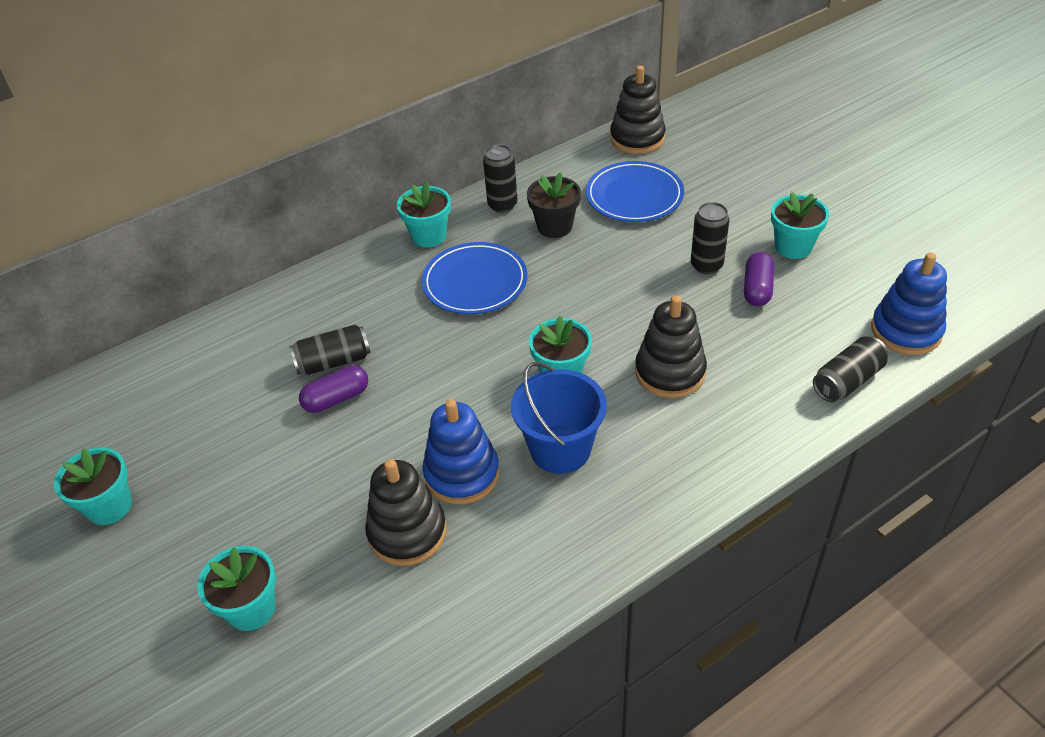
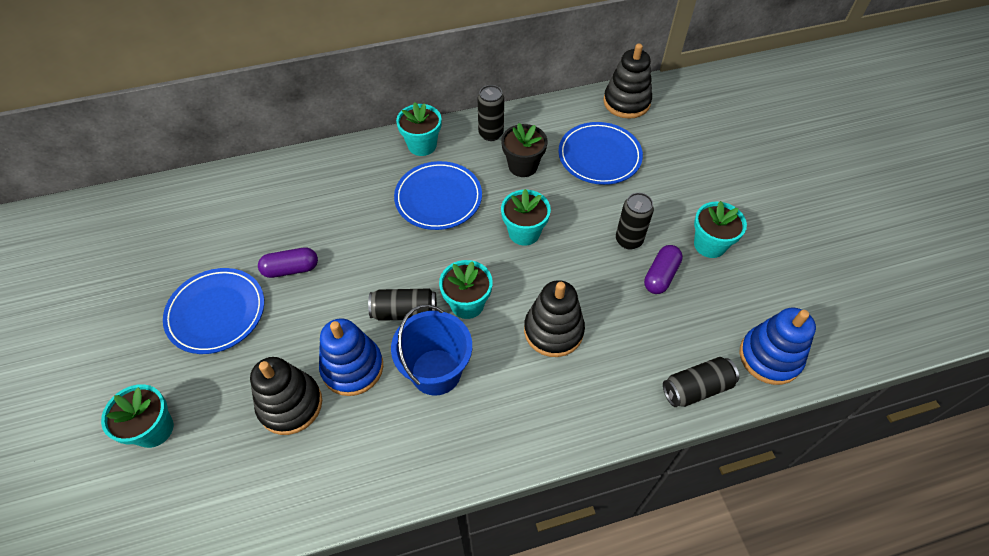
camera: 15 degrees right, 10 degrees up
turquoise flower pot [54,447,132,525] -> turquoise flower pot moved to [501,189,551,246]
black can [289,325,371,375] -> black can moved to [368,288,437,321]
none -> blue plate [163,268,264,354]

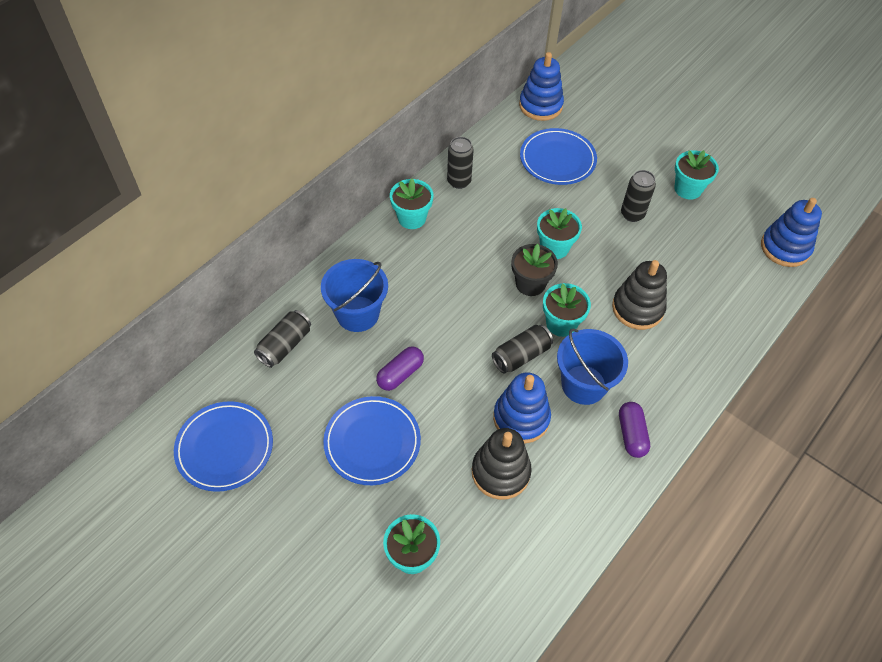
camera: 35 degrees left, 0 degrees up
blue plate [394,161,482,230] -> blue plate moved to [174,401,273,492]
black flower pot [501,123,547,177] -> black flower pot moved to [511,244,558,296]
black stacking toy [603,44,652,119] -> blue stacking toy [519,52,564,121]
purple capsule [644,245,683,294] -> purple capsule moved to [619,402,650,458]
black can [663,357,739,407] -> black can moved to [254,310,311,368]
none -> blue bucket [321,259,388,332]

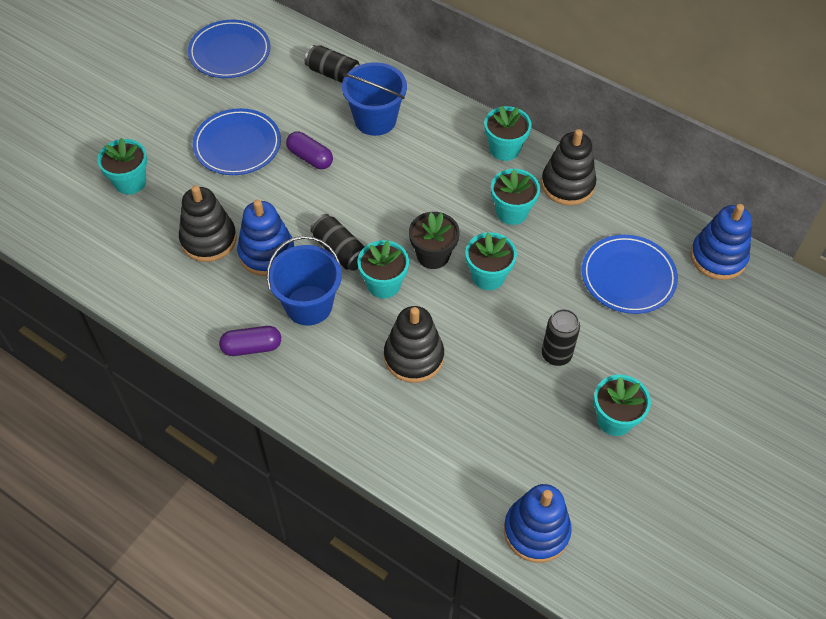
camera: 85 degrees right, 0 degrees up
black can [447,137,474,189] -> black stacking toy [541,129,596,206]
none -> turquoise flower pot [491,169,540,225]

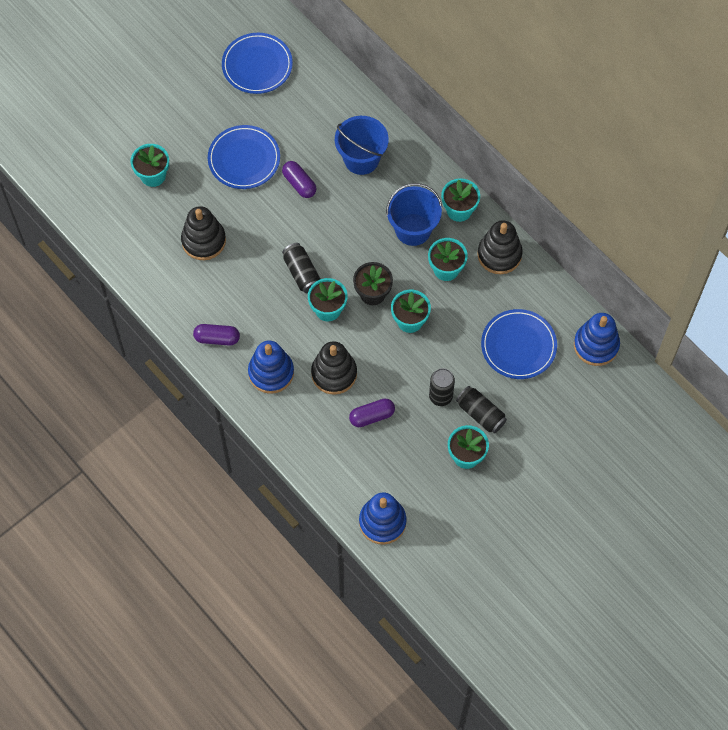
camera: 15 degrees right, 10 degrees up
blue stacking toy [237,199,294,276] -> blue stacking toy moved to [248,340,294,394]
blue bucket [267,236,342,326] -> blue bucket moved to [386,183,442,246]
black can [305,45,360,83] -> black can moved to [456,386,507,433]
none -> purple capsule [349,399,395,427]

